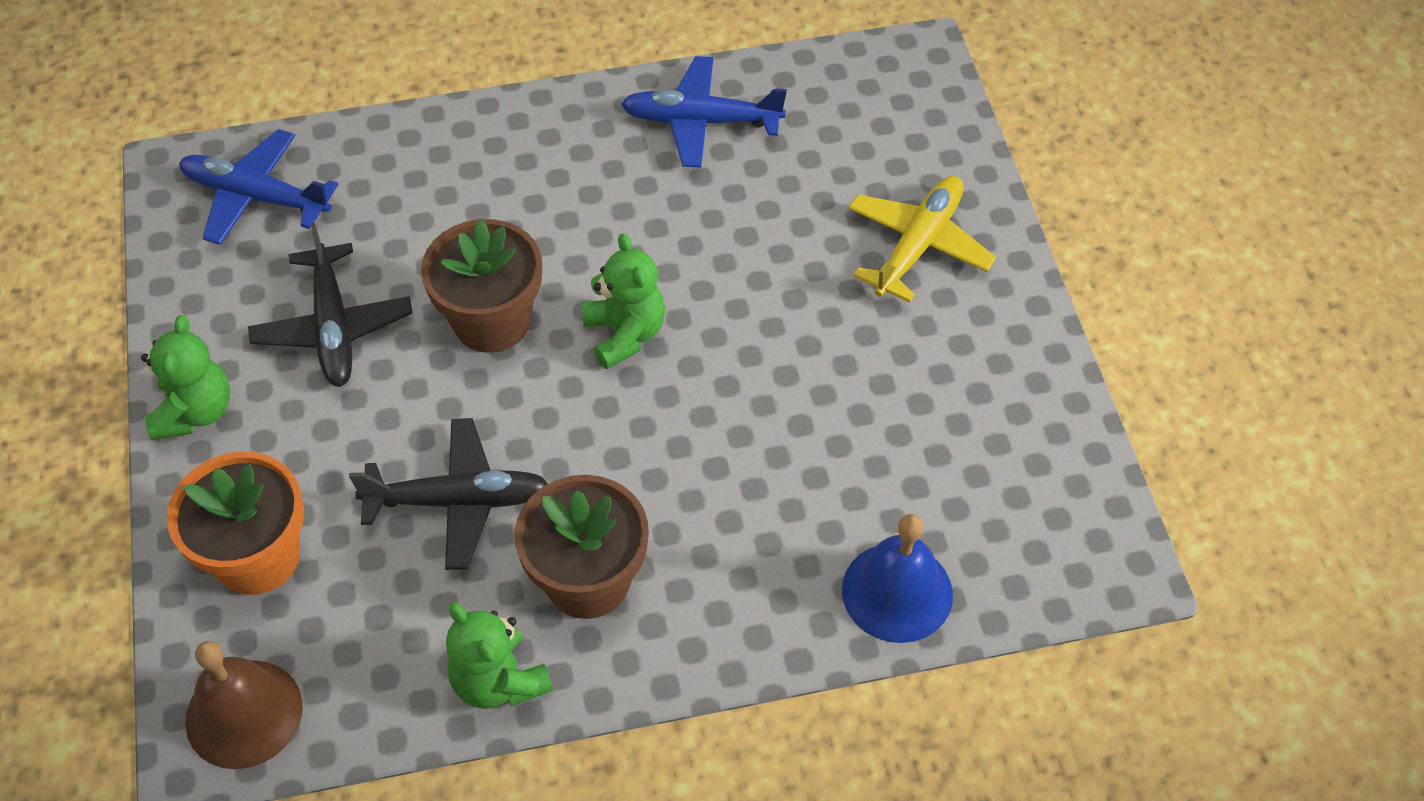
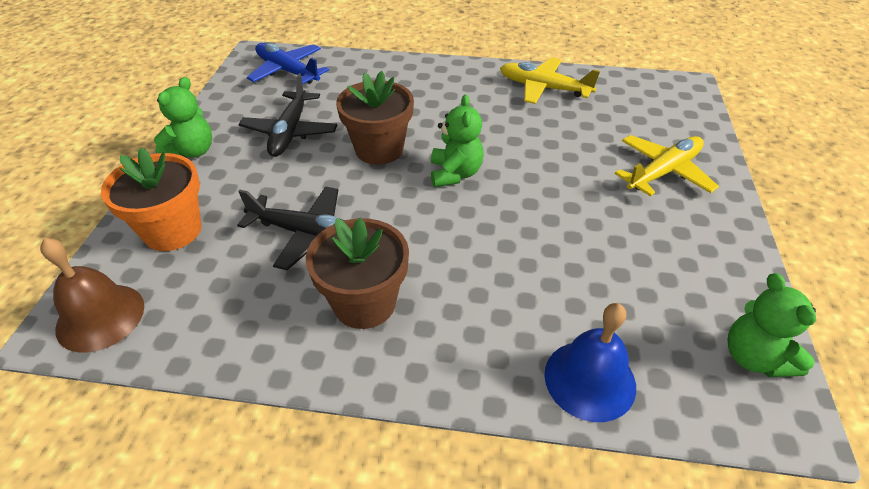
camera: 20 degrees right, 10 degrees down
green teddy bear [446,602,553,709] -> green teddy bear moved to [727,273,816,377]
blue plane [621,56,787,168] -> yellow plane [500,57,600,104]

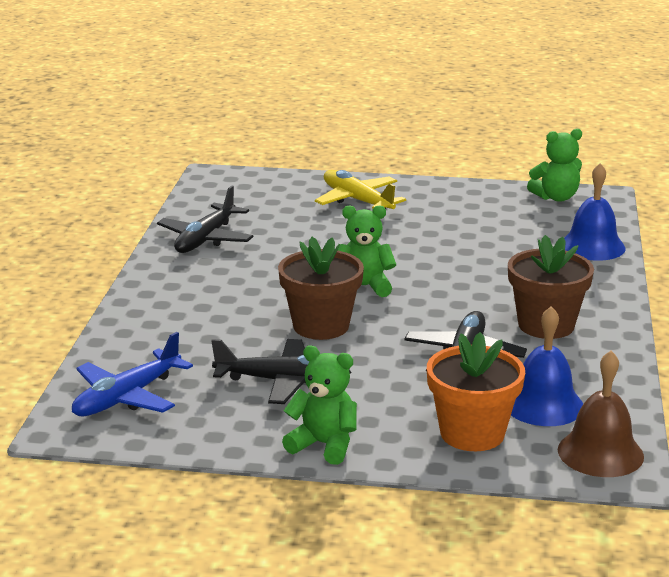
camera: 90 degrees left, 20 degrees down
yellow plane [500,57,600,104] -> black plane [157,186,253,253]
none -> blue bell [511,306,583,426]

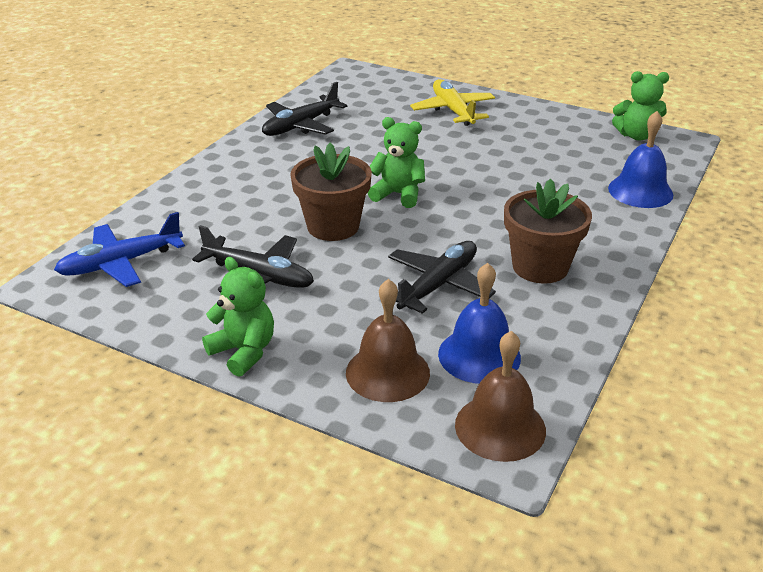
camera: 20 degrees right, 10 degrees up
orange flower pot [427,332,525,451] -> brown bell [346,279,430,402]

